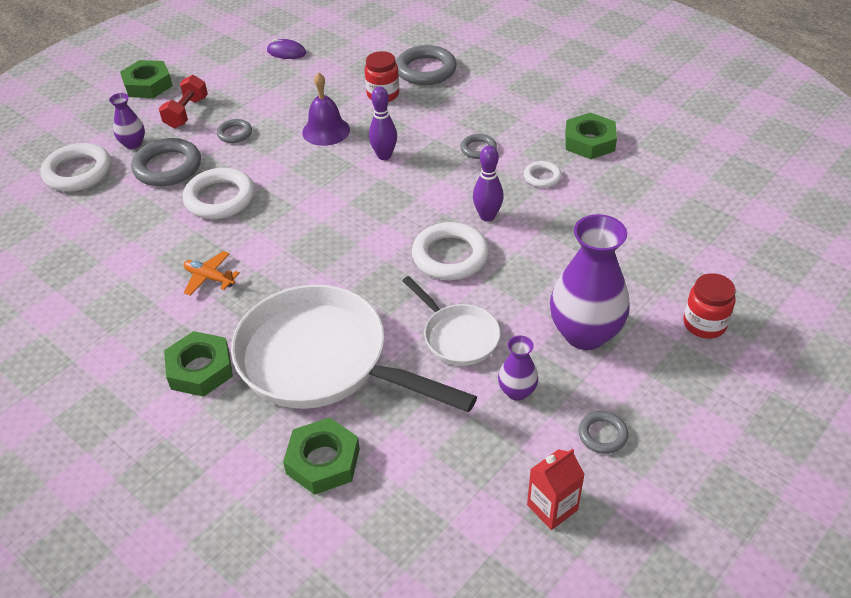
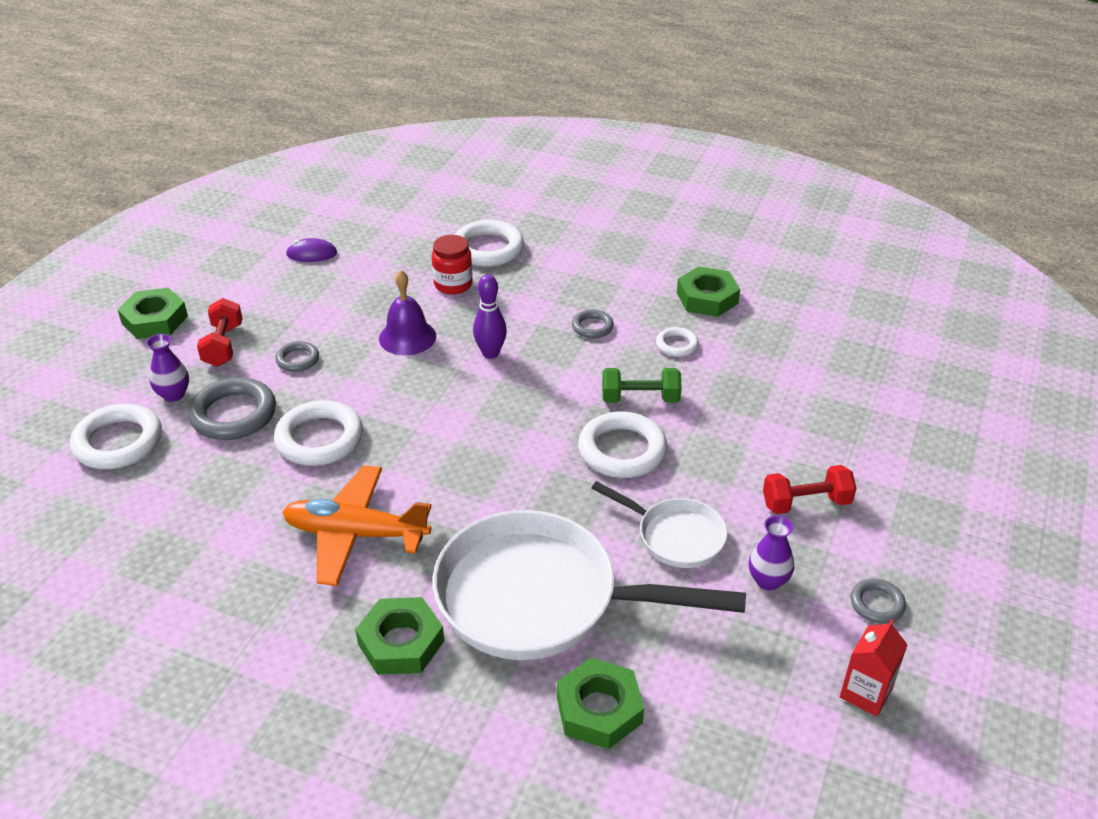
camera: 20 degrees left, 5 degrees down
orange plane [183,251,240,296] -> orange plane [282,465,431,586], size x1.98
grey ring [396,45,457,85] -> white ring [455,220,524,267]
purple bowling pin [473,145,504,222] -> green dumbbell [602,368,682,403]
purple vase [550,214,630,350] -> red dumbbell [763,465,857,514]
red jar [683,273,736,339] -> none

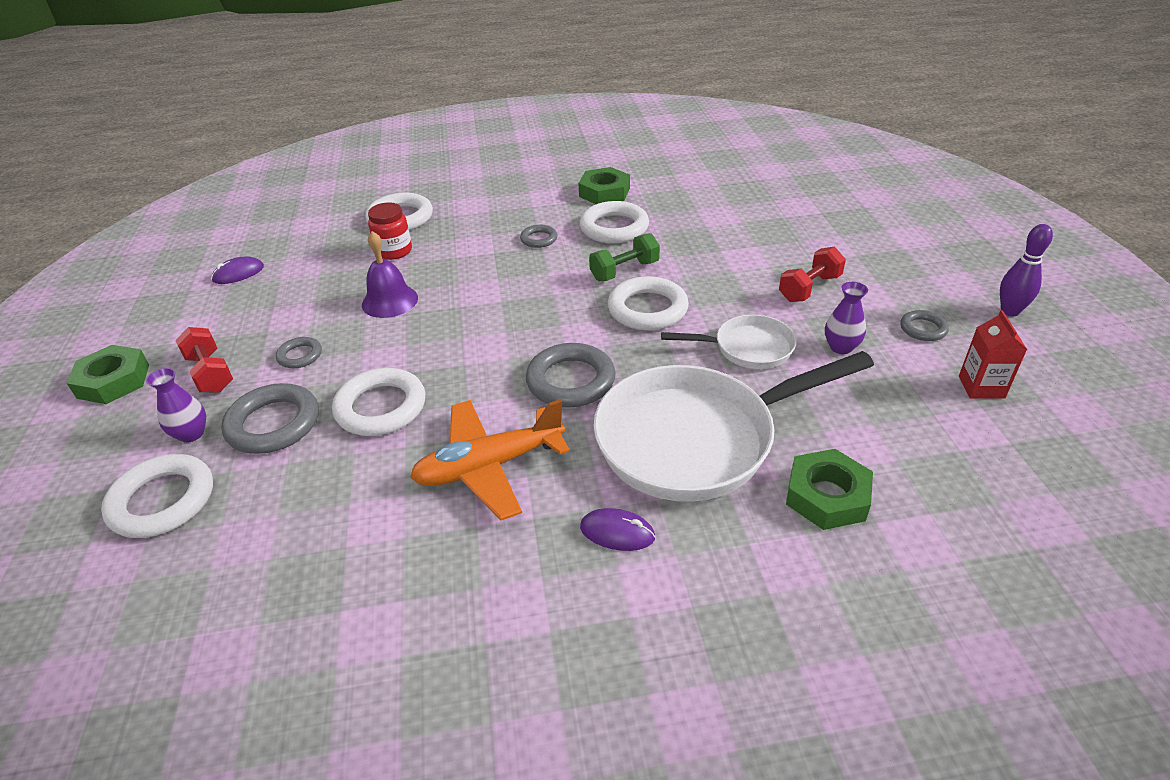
camera: 30 degrees left, 0 degrees up
green nut [355,597,444,675] -> purple mouse [580,508,655,551]
purple bowling pin [473,274,507,359] -> purple bowling pin moved to [1000,224,1053,316]
white ring [656,327,699,357] -> white ring [580,201,649,243], size x1.88
none -> grey ring [526,343,616,408]

